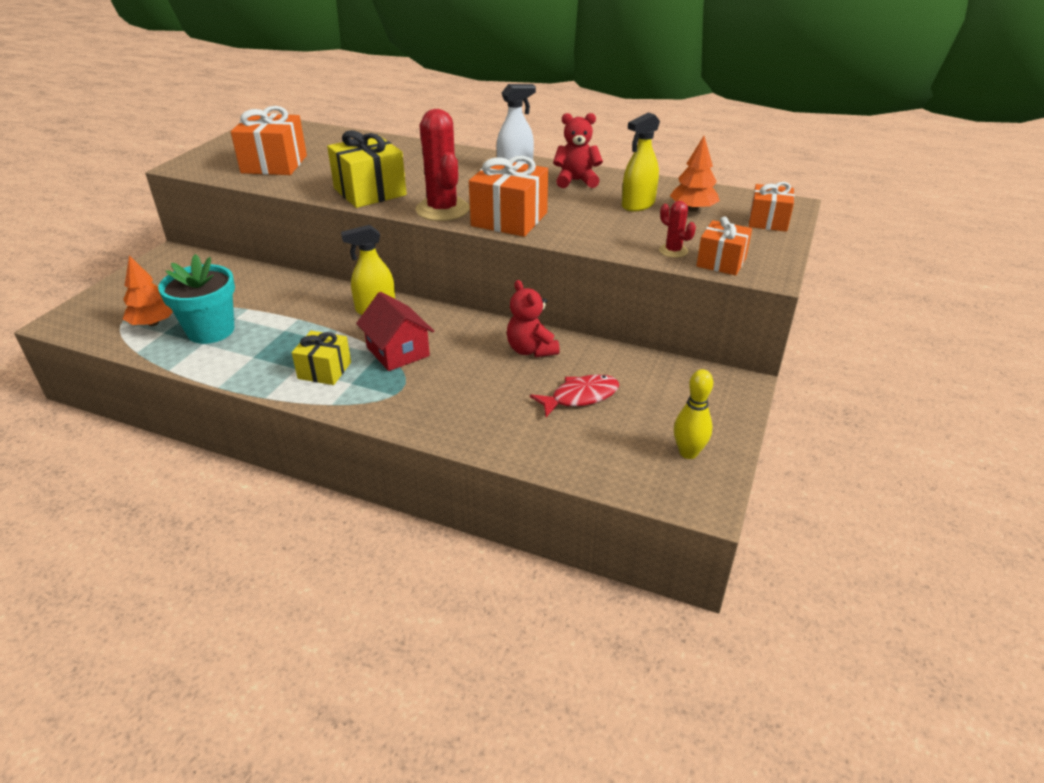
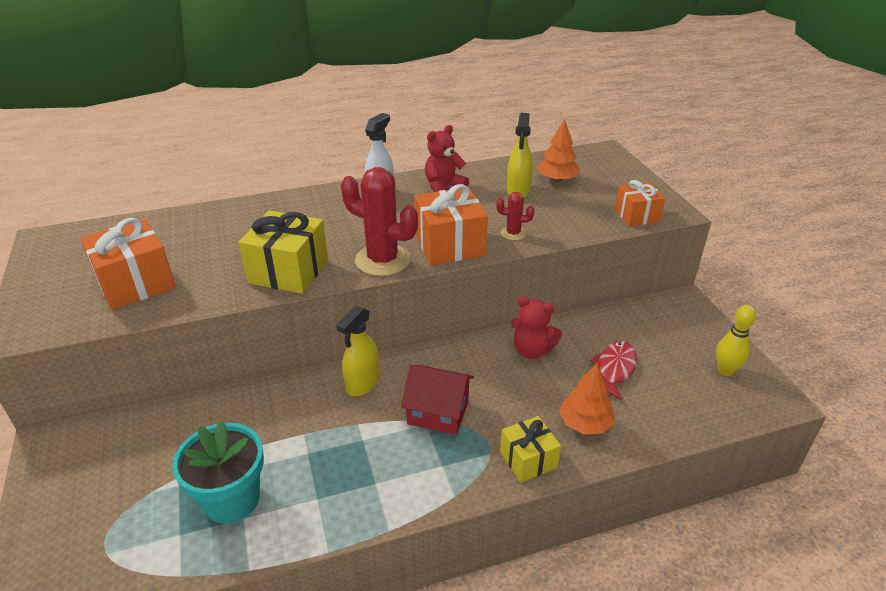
camera: 40 degrees left, 0 degrees up
orange tree [123,255,173,326] -> orange tree moved to [559,364,615,434]
yellow gift [292,331,351,385] -> yellow gift moved to [500,416,561,483]
red cactus [659,201,696,258] -> red cactus moved to [496,192,534,240]
orange gift [749,182,794,232] -> none

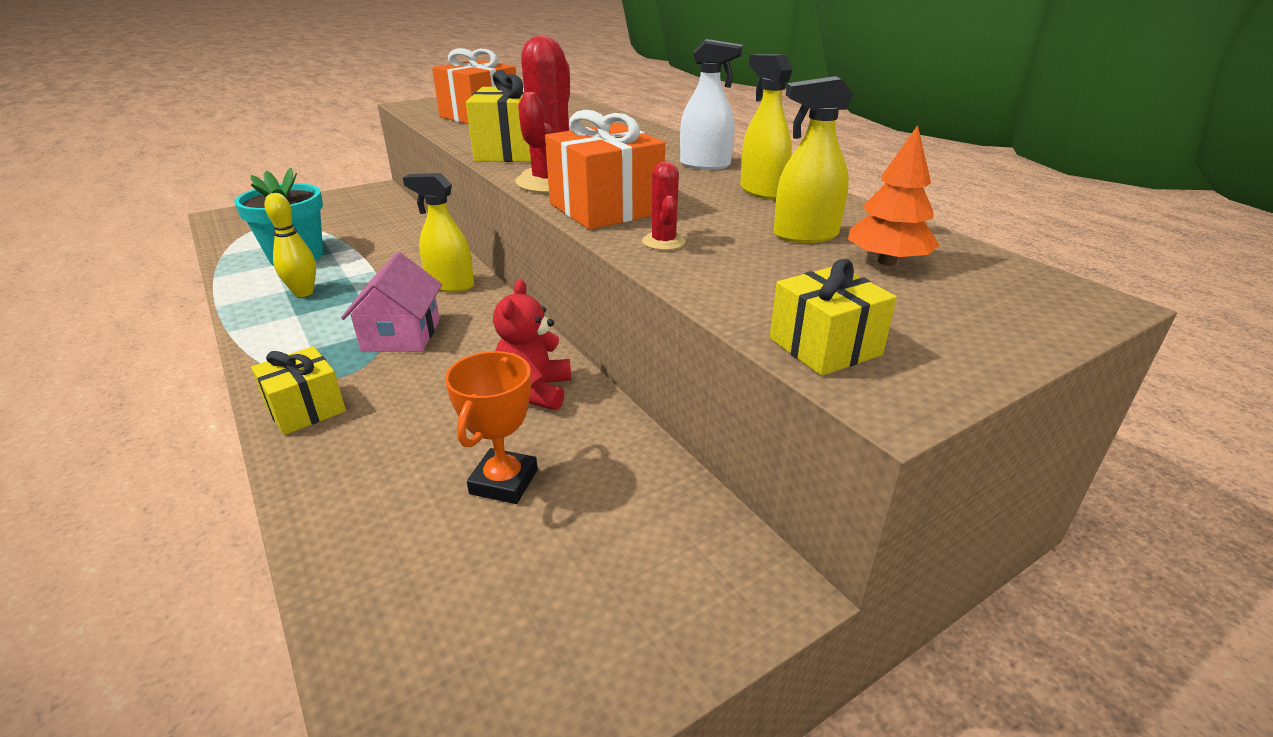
camera: 75 degrees right, 5 degrees down
red house [401,365,474,435] -> pink house [341,252,442,352]
red teddy bear [425,125,469,192] -> yellow spray bottle [740,54,793,199]
orange tree [559,364,615,434] -> none
red fish [590,341,637,401] -> orange trophy [445,351,538,504]
orange gift [615,180,665,226] -> yellow gift [770,259,897,376]
yellow bowling pin [716,305,756,376] -> yellow bowling pin moved to [264,193,316,297]

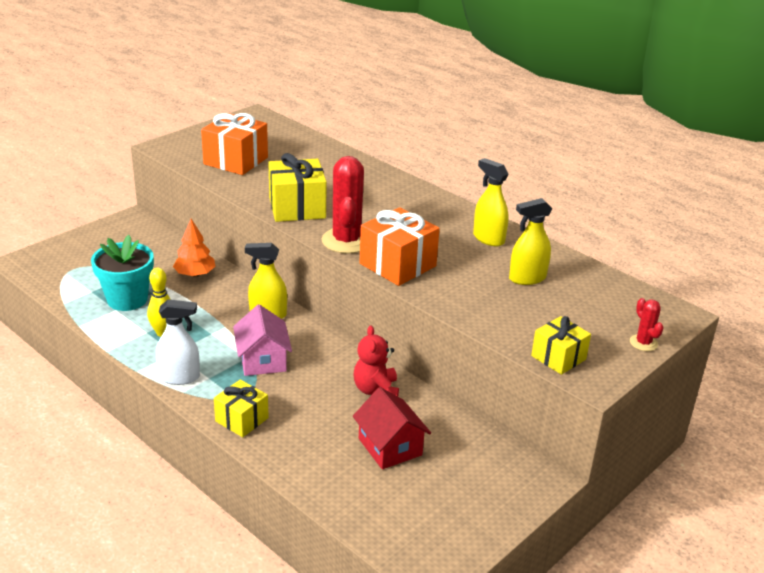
camera: 15 degrees left, 0 degrees up
orange trophy [445,351,538,504] -> red house [353,387,431,469]
red cactus [642,162,686,250] -> red cactus moved to [630,298,664,351]
white spray bottle [680,39,743,170] -> white spray bottle moved to [156,299,200,385]
orange tree [848,125,939,266] -> orange tree moved to [173,219,216,277]

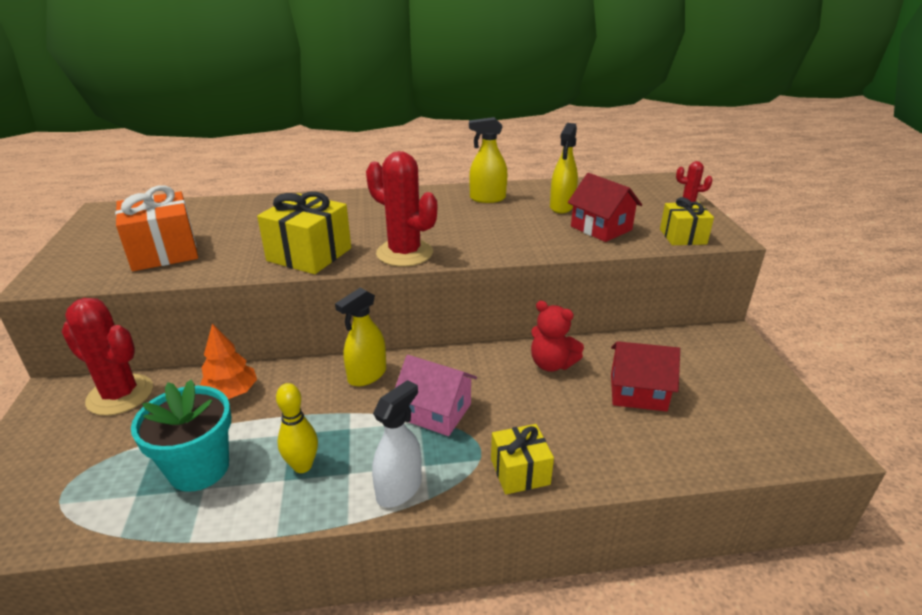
camera: 50 degrees left, 0 degrees up
orange gift [359,207,440,286] -> none
none -> red cactus [62,298,153,416]
none -> red house [568,173,642,242]

